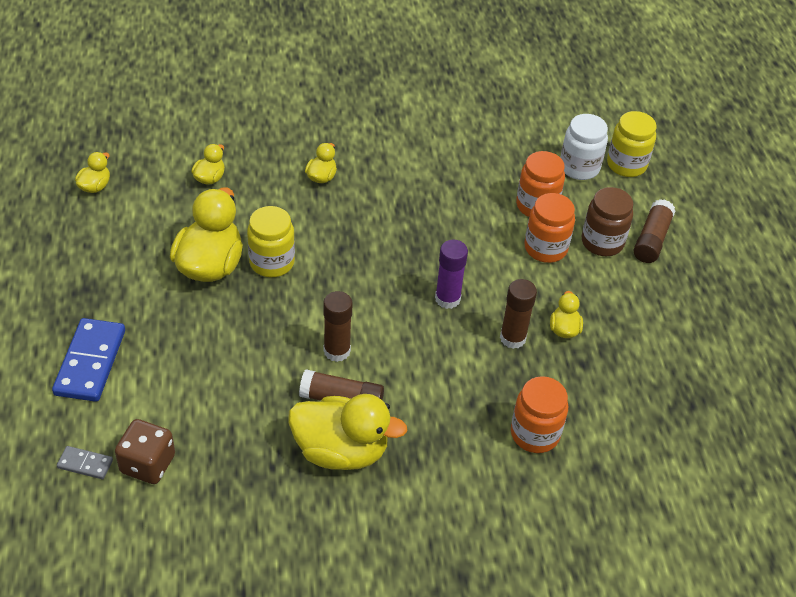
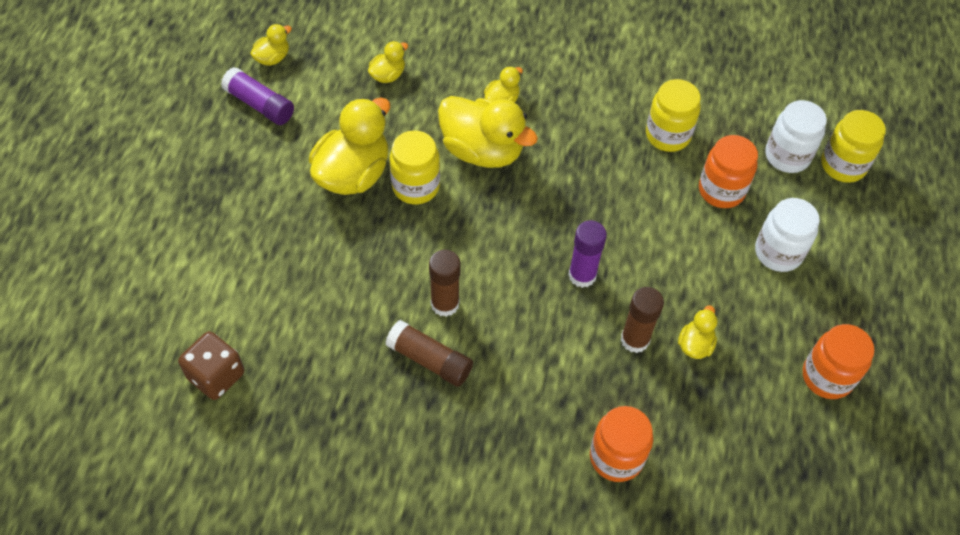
camera: 20 degrees right, 10 degrees up
blue domino [52,318,125,402] -> none
grey domino [57,446,113,479] -> none
yellow duck [288,394,407,470] -> yellow duck moved to [438,96,538,168]
orange jar [525,193,575,263] -> orange jar moved to [803,324,874,399]
brown jar [582,187,633,256] -> white jar [755,198,820,272]
brown glue stick [634,199,675,263] -> none
none -> purple glue stick [221,67,294,125]
none -> yellow jar [646,79,701,152]

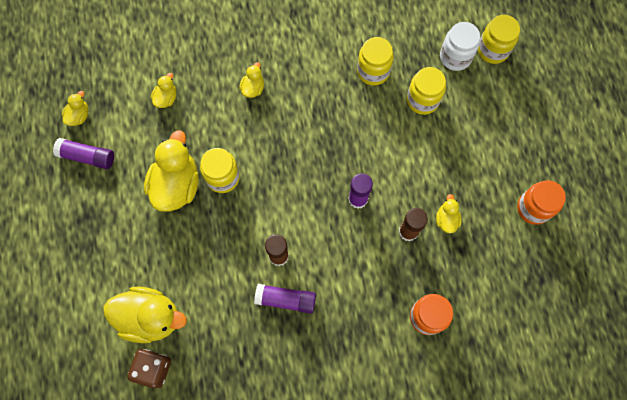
camera: 20 degrees left, 15 degrees up
brown glue stick [386,320,473,387] -> purple glue stick [254,284,316,314]
yellow duck [438,96,538,168] -> yellow duck moved to [103,286,187,343]
orange jar [699,135,758,208] -> yellow jar [407,67,446,115]
white jar [755,198,820,272] -> none

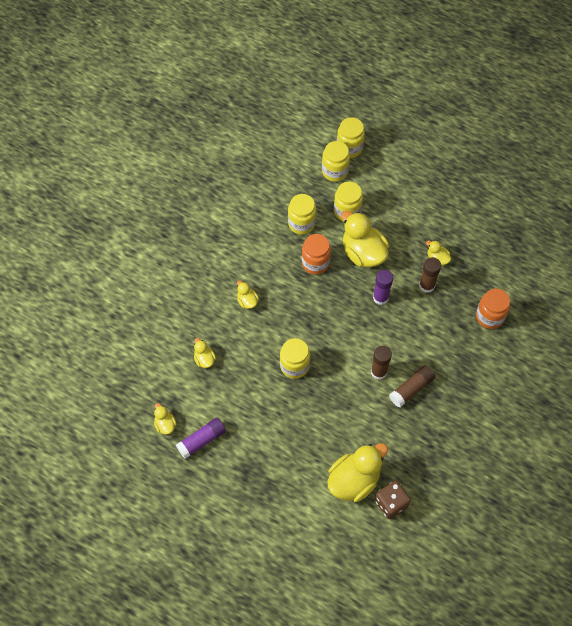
camera: 50 degrees left, 10 degrees down
yellow duck [144,130,199,211] -> yellow duck moved to [341,211,389,267]
purple glue stick [254,284,316,314] -> brown glue stick [389,365,435,408]
white jar [440,22,480,71] -> yellow jar [322,141,350,182]
orange jar [517,180,566,225] -> orange jar moved to [302,234,331,275]

